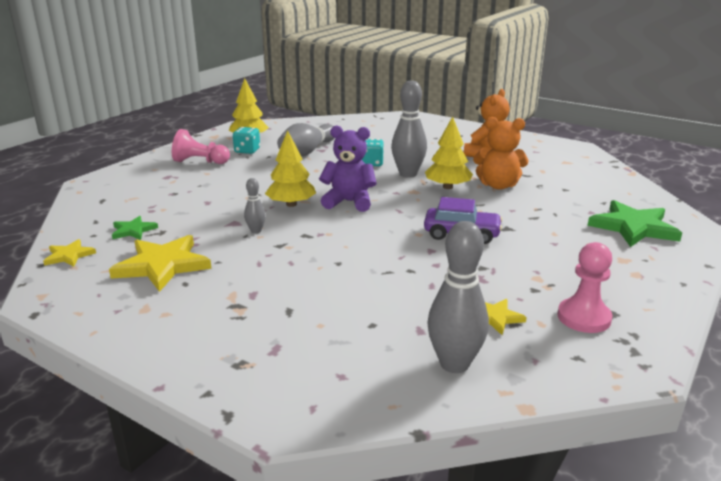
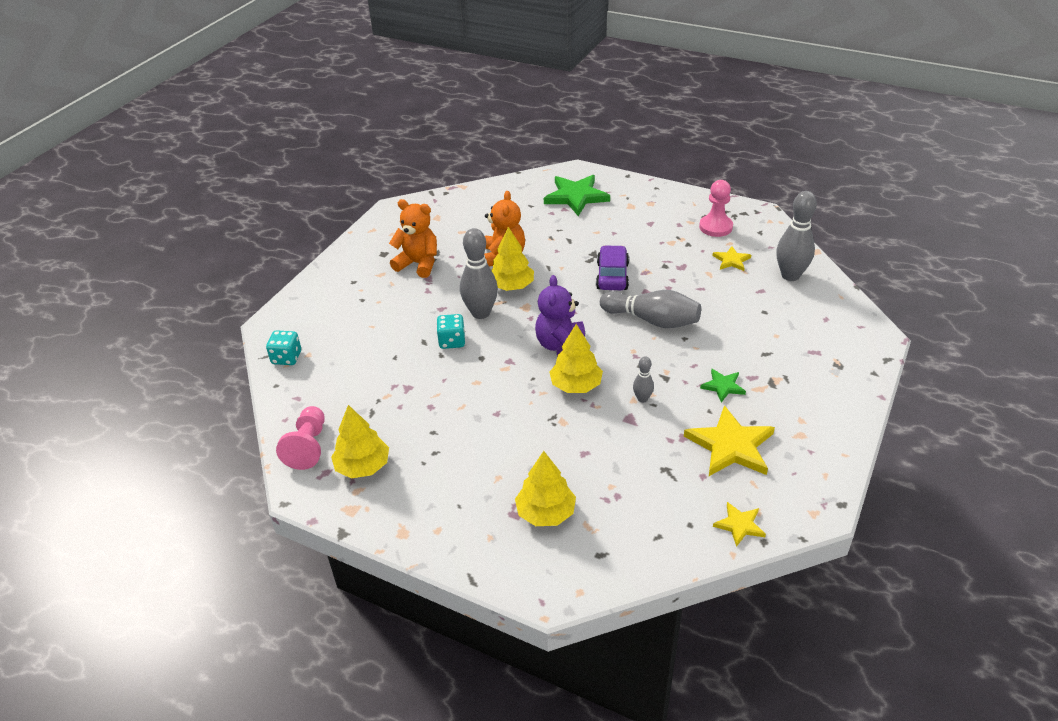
camera: 95 degrees left, 15 degrees up
green star [112,216,158,240] -> green star moved to [700,369,746,403]
pink pawn [172,129,230,164] -> pink pawn moved to [276,406,325,470]
turquoise dice [233,127,260,154] -> turquoise dice moved to [266,330,301,365]
grey bowling pin [277,123,334,156] -> grey bowling pin moved to [600,290,701,328]
none -> yellow tree [515,451,576,526]

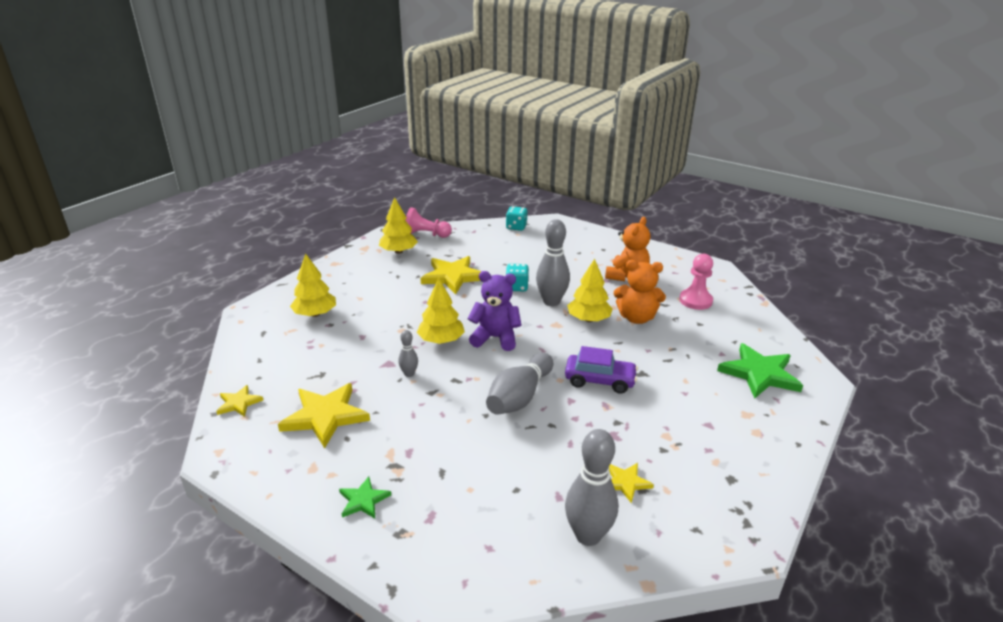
camera: 95 degrees right, 10 degrees down
pink pawn [699,180,733,237] -> pink pawn moved to [679,254,713,310]
green star [700,369,746,403] -> green star moved to [339,477,391,519]
none -> yellow star [421,256,481,294]

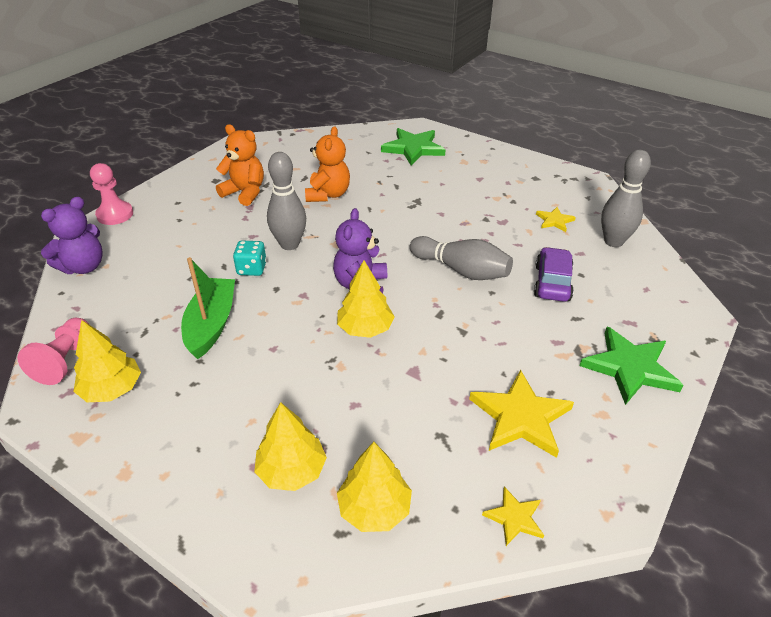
camera: 90 degrees left, 10 degrees up
green star [339,477,391,519] -> green star [579,327,684,405], size x1.91
grey bowling pin [398,330,418,377] -> none
yellow star [421,256,481,294] -> green boat [181,257,235,359]
turquoise dice [506,206,527,231] -> purple teddy bear [41,197,103,274]
purple car [565,346,638,394] -> purple car moved to [534,247,574,302]
yellow tree [567,259,613,322] -> yellow tree moved to [337,442,412,532]
pink pawn [679,254,713,310] -> pink pawn moved to [90,163,133,225]

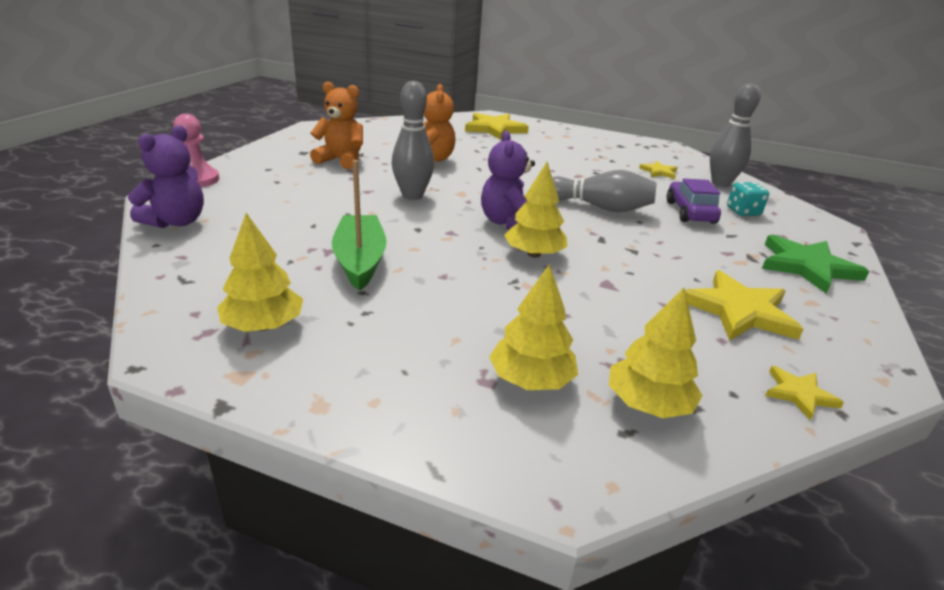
camera: 15 degrees left, 10 degrees down
pink pawn [17,318,89,385] -> none
turquoise dice [233,241,267,276] -> turquoise dice moved to [727,182,769,216]
green star [381,128,446,165] -> yellow star [465,113,529,140]

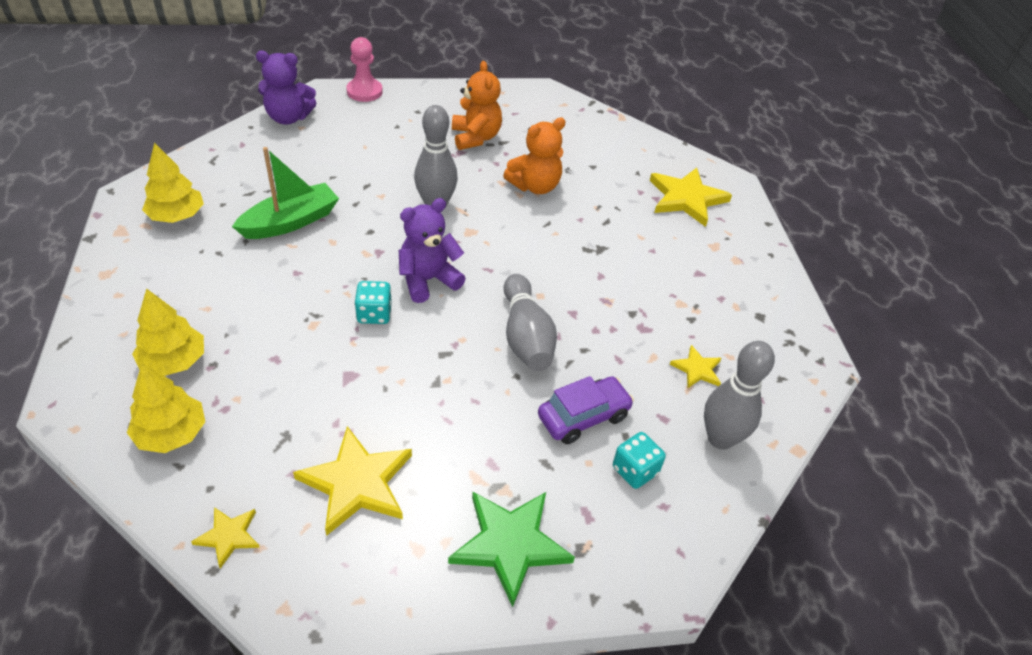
camera: 60 degrees right, 15 degrees up
yellow tree [504,162,567,258] -> turquoise dice [354,281,392,324]

